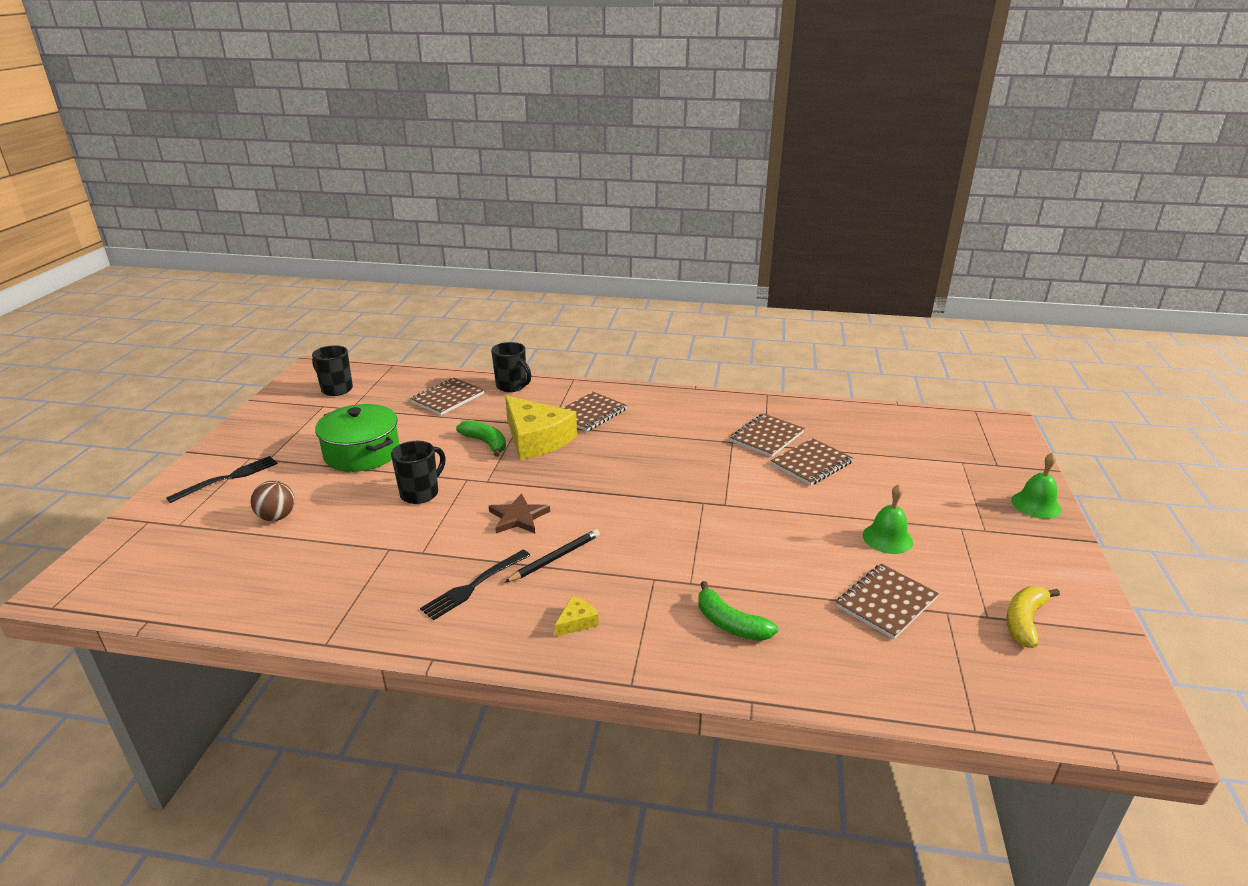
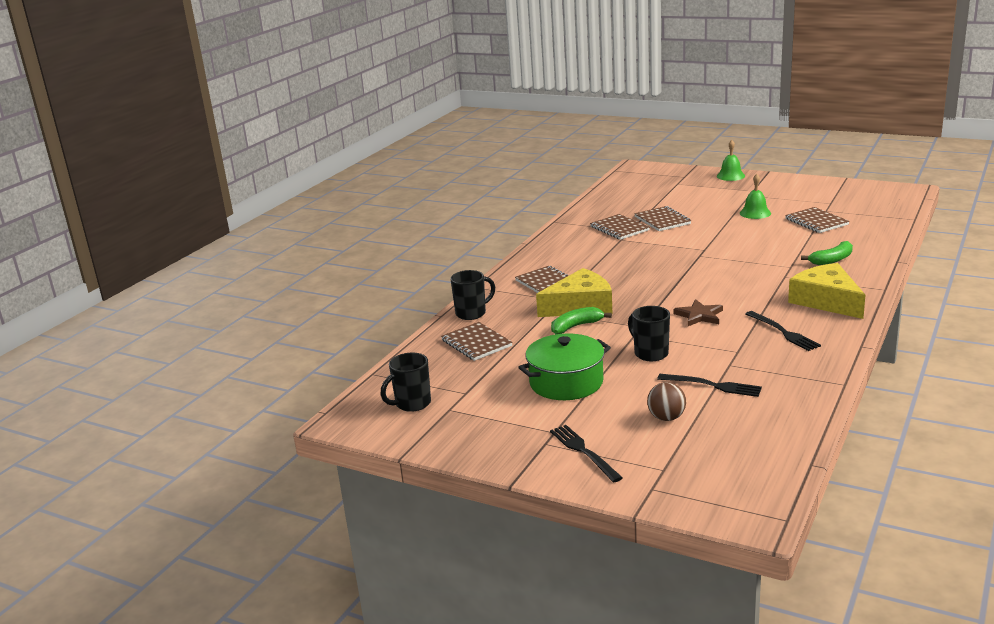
camera: 70 degrees left, 5 degrees down
black pencil [504,529,600,583] -> none
yellow cheese [554,596,599,637] -> yellow cheese [788,263,865,319], size x2.49
yellow banana [1006,586,1060,648] -> none
none -> black fork [657,374,762,397]

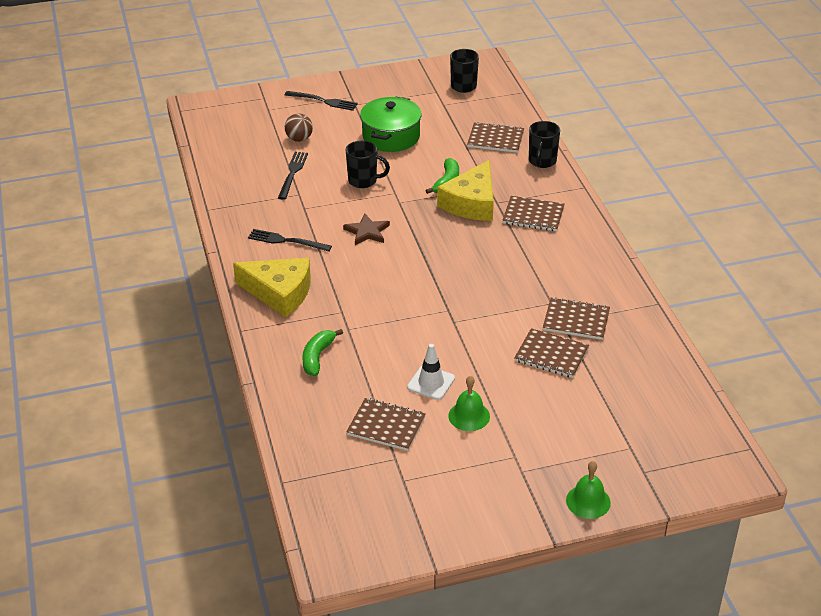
camera: 135 degrees right, 15 degrees up
black fork [657,374,762,397] -> black fork turned 120 degrees clockwise [278,152,308,200]
none -> white traffic cone [407,344,455,400]

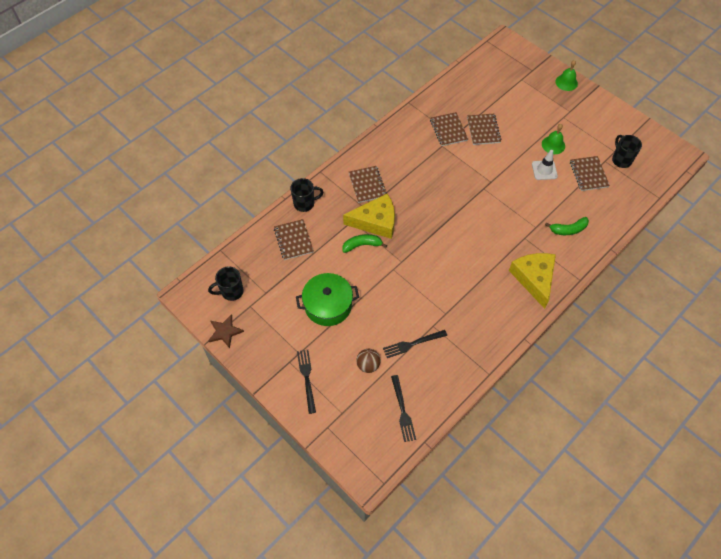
camera: 120 degrees left, 20 degrees up
black fork [248,229,332,252] -> black fork moved to [391,375,416,442]
brown star [343,213,390,245] -> brown star moved to [208,314,244,348]
black mug [346,140,390,188] -> black mug moved to [612,135,642,168]

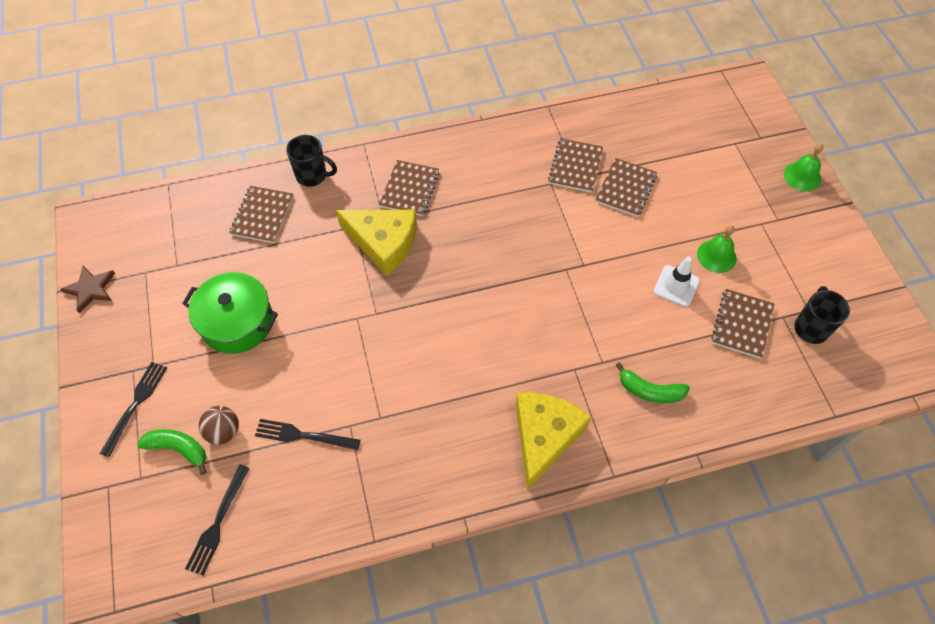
camera: 30 degrees right, 0 degrees up
black mug [208,266,244,301] -> none
green banana [342,234,387,253] -> green banana moved to [137,429,207,475]

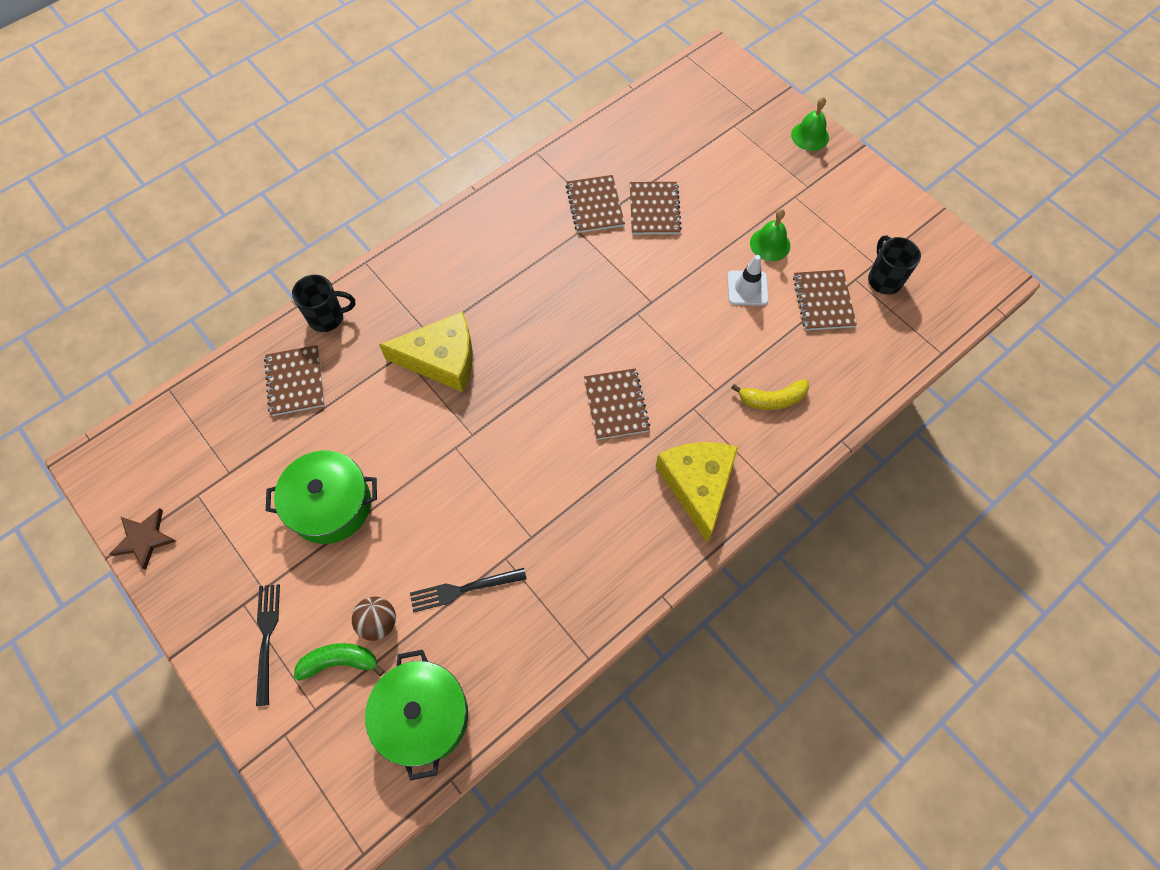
camera: 25 degrees left, 5 degrees up
black fork [185,465,250,575] -> green pot [365,650,468,781]
brown notebook [379,160,439,216] -> brown notebook moved to [584,368,650,440]
green banana [616,362,690,403] -> yellow banana [731,379,809,410]

